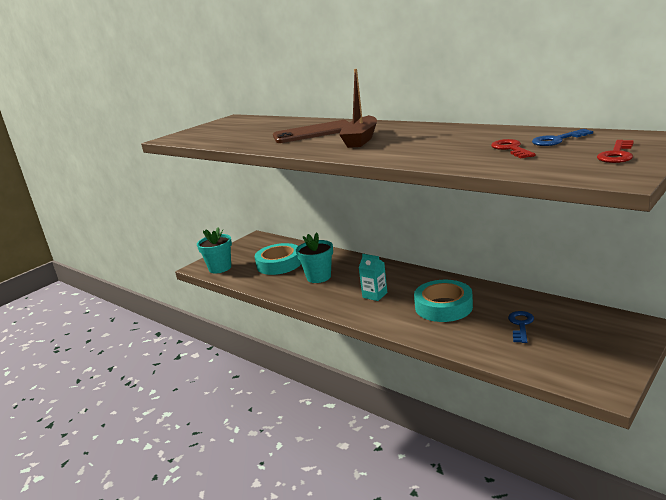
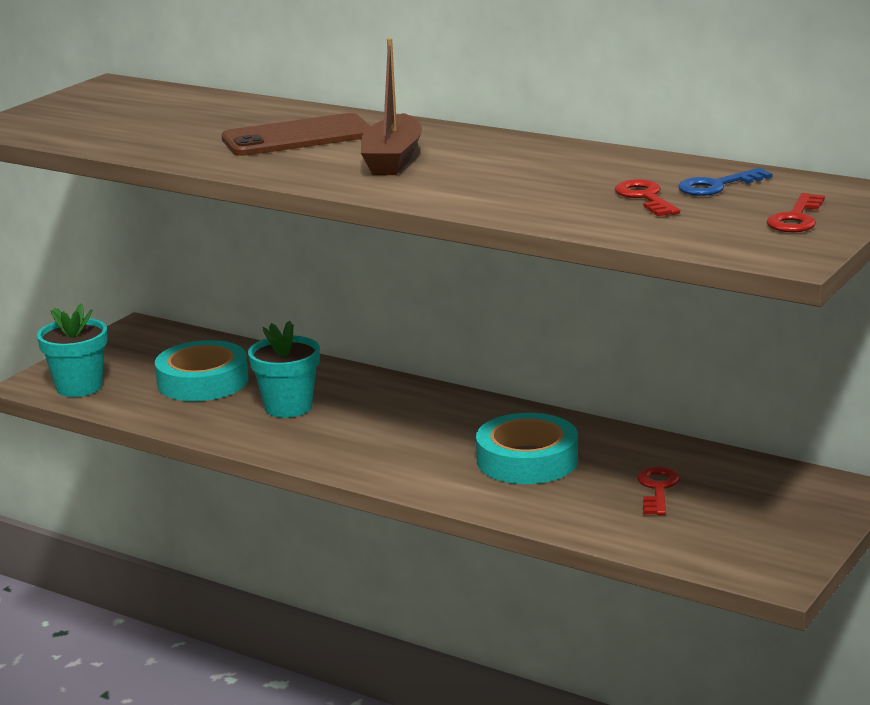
camera: 10 degrees left, 0 degrees up
turquoise carton [359,254,387,301] -> none
blue key [508,311,534,343] -> red key [637,466,680,515]

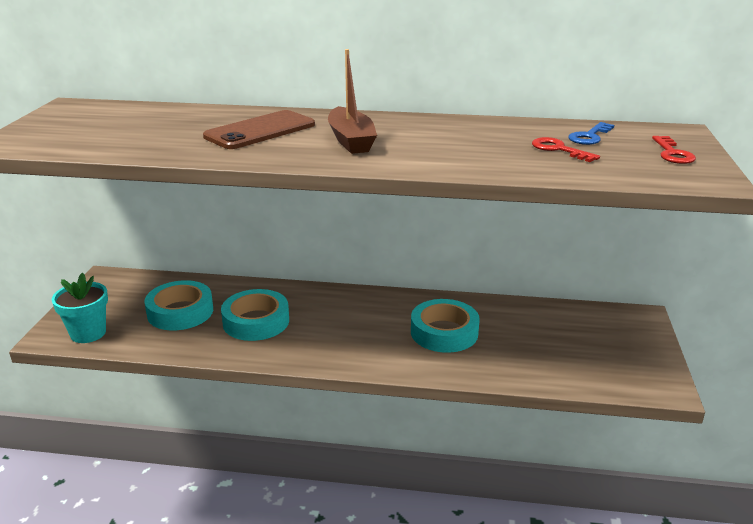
camera: 25 degrees left, 5 degrees up
turquoise flower pot [248,320,320,418] -> turquoise tape [221,289,289,341]
red key [637,466,680,515] -> none

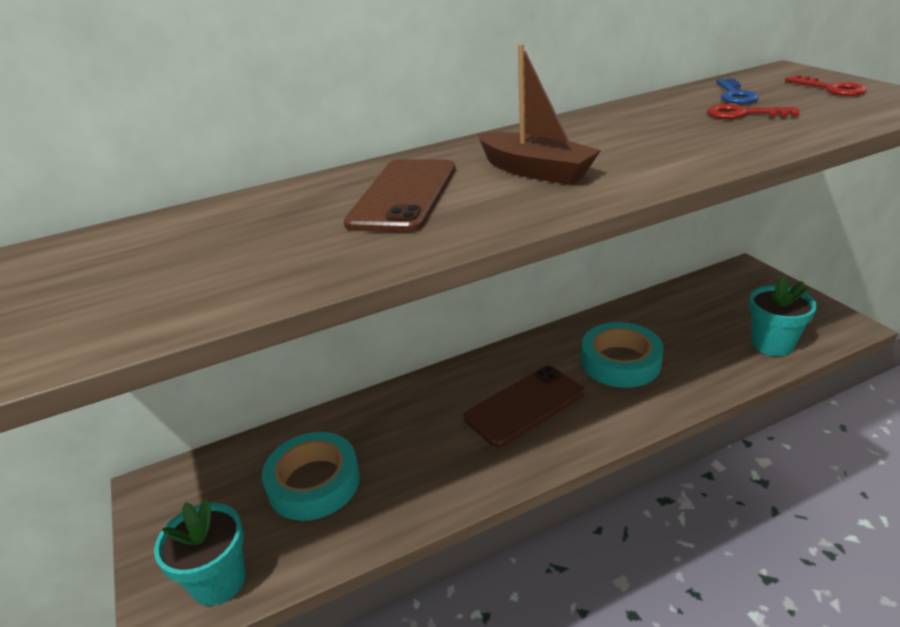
camera: 30 degrees left, 5 degrees up
turquoise tape [221,289,289,341] -> none
none -> brown phone [464,366,585,448]
none -> turquoise flower pot [749,277,817,356]

